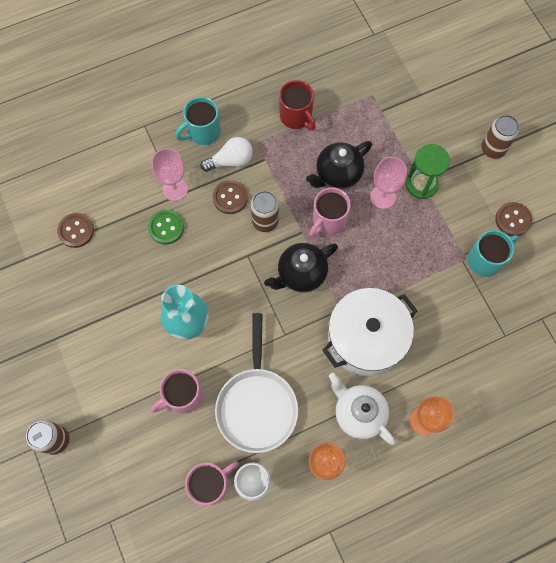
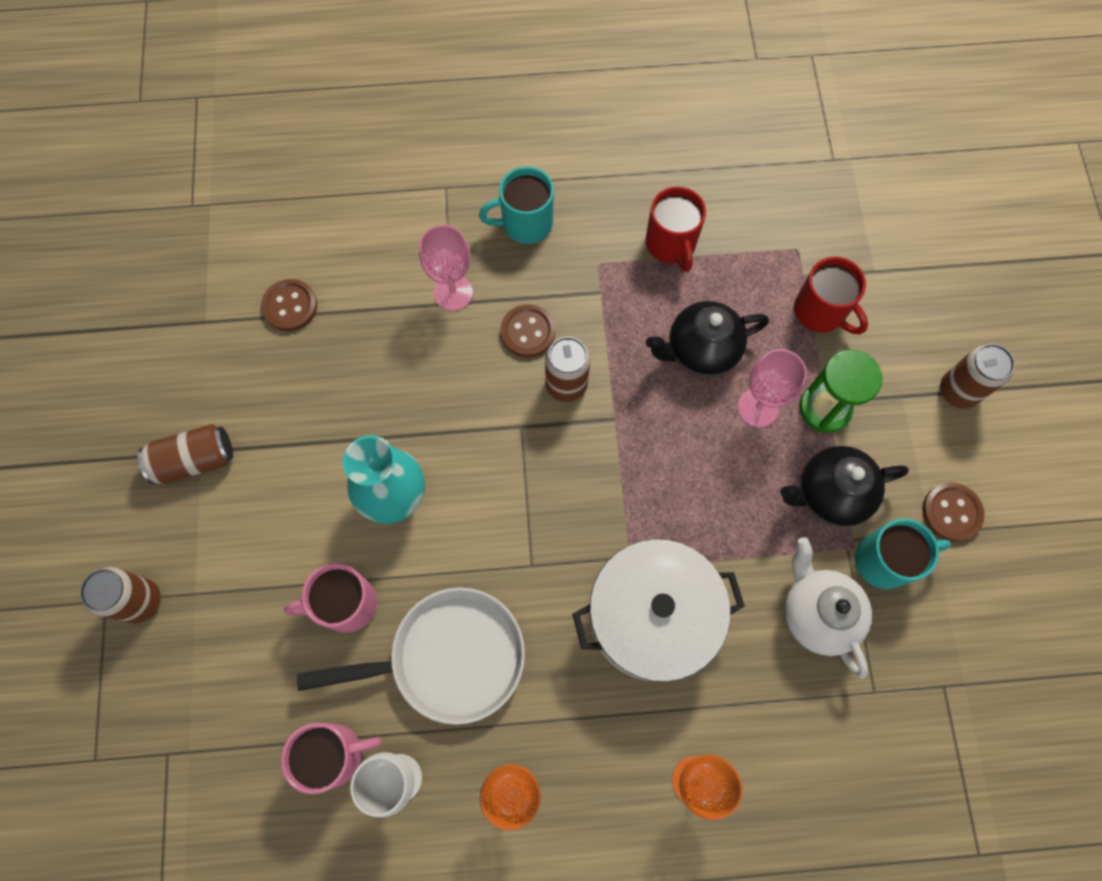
camera: 20 degrees right, 0 degrees up
green button [148,210,184,244] -> none
white light bulb [201,137,253,172] -> none
white pan [215,313,298,453] -> white pan turned 120 degrees counterclockwise [297,588,525,725]
black teapot [264,243,338,293] -> black teapot moved to [780,446,909,527]
pink mug [309,187,351,237] -> none
white teapot [329,373,395,445] -> white teapot moved to [784,537,872,679]
none -> brown can [138,424,233,484]
none -> red mug [794,257,868,335]

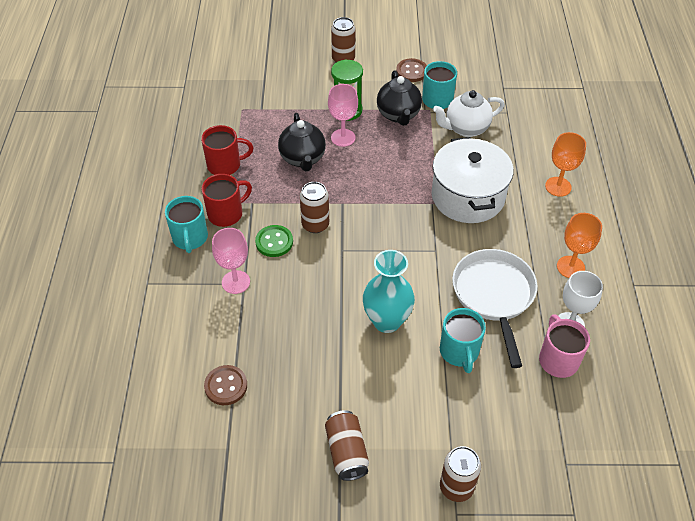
camera: 85 degrees left, 20 degrees down
pink mug [284,563,377,633] -> turquoise mug [440,308,486,373]
brown button [501,304,555,357] -> green button [255,225,293,257]
red mug [794,257,868,335] -> red mug moved to [202,174,252,227]

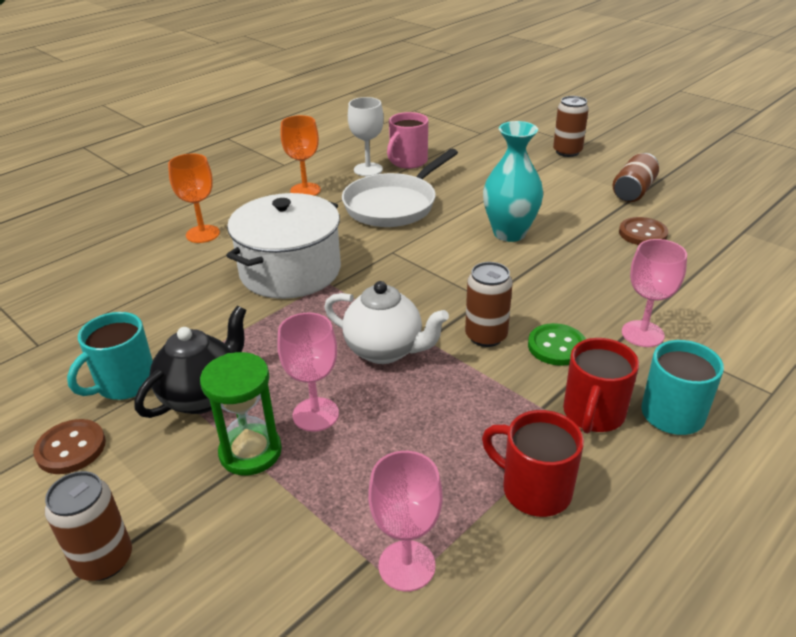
camera: 135 degrees left, 15 degrees down
red mug [202,174,252,227] -> red mug turned 75 degrees counterclockwise [563,338,639,434]
brown button [204,365,247,405] -> brown button moved to [619,217,668,245]
black teapot [278,113,326,171] -> none
white teapot [433,90,505,137] -> white teapot moved to [324,281,449,364]
turquoise mug [440,308,486,373] -> none
none -> pink goblet [368,451,443,592]

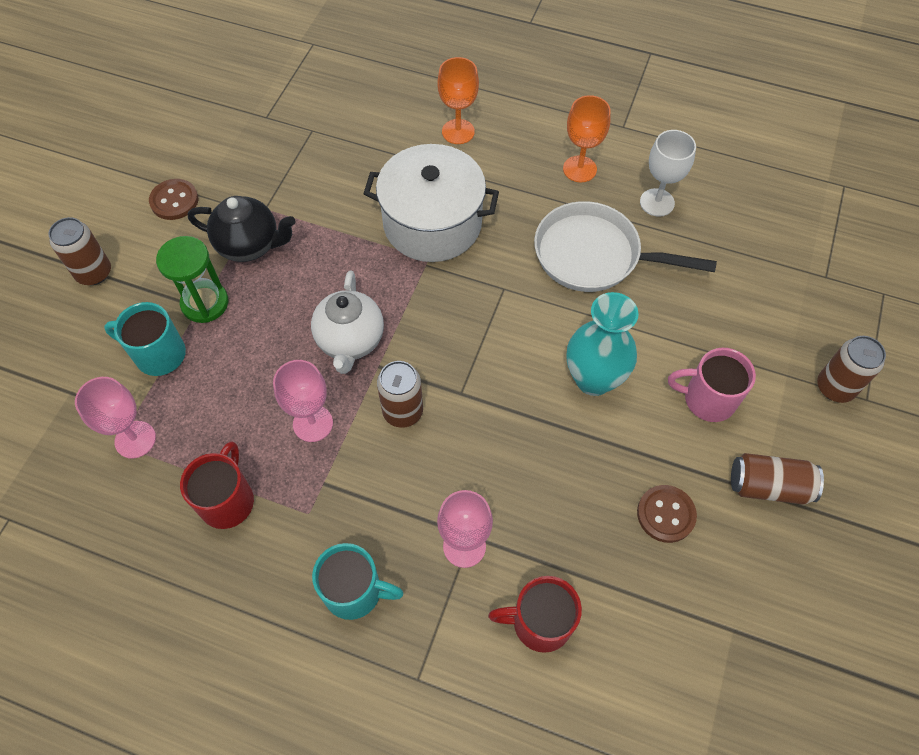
camera: 65 degrees right, 25 degrees up
turquoise mug [67,312,153,400] -> turquoise mug moved to [104,302,186,376]
pink goblet [277,313,339,432] -> pink goblet moved to [273,360,333,442]
pink mug [387,112,428,169] -> pink mug moved to [668,348,756,422]
green button [528,323,586,366] -> none
red mug [563,338,639,434] -> red mug moved to [488,576,582,653]

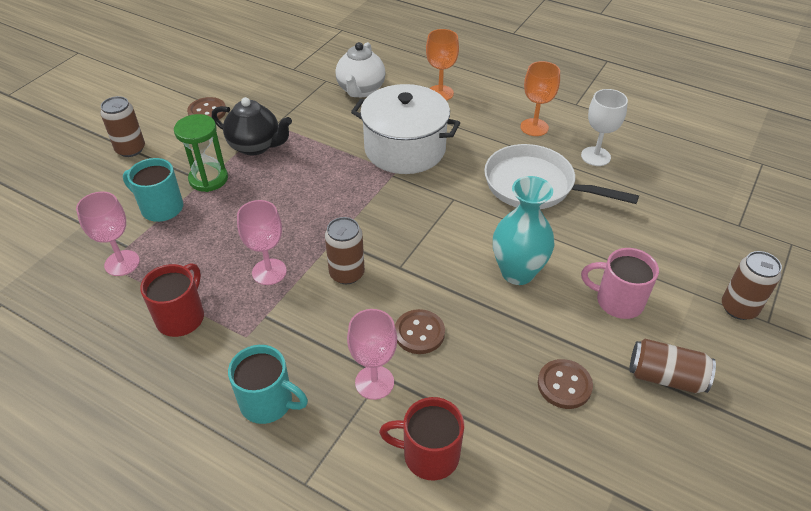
camera: 10 degrees right, 15 degrees down
white teapot [311,270,384,374] -> white teapot moved to [335,42,386,97]
none -> brown button [395,309,445,354]

